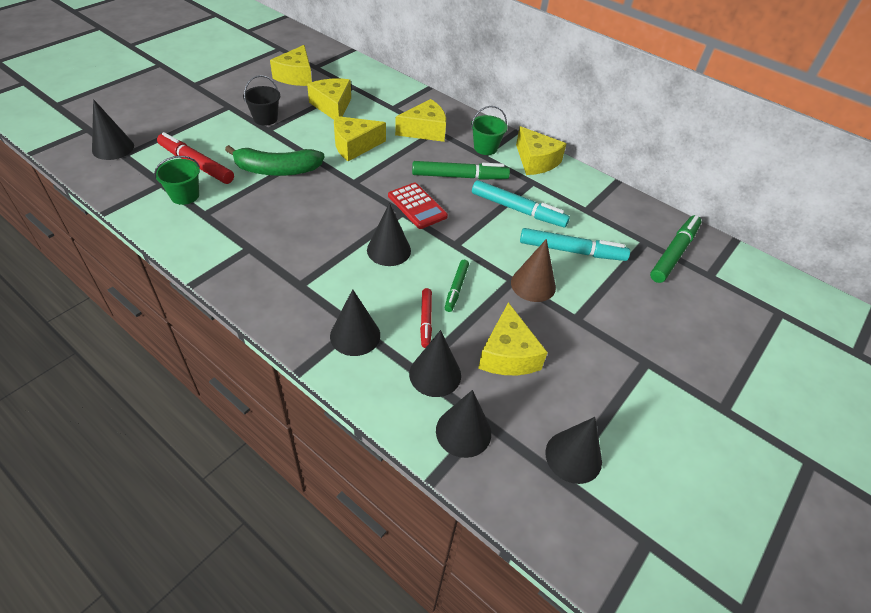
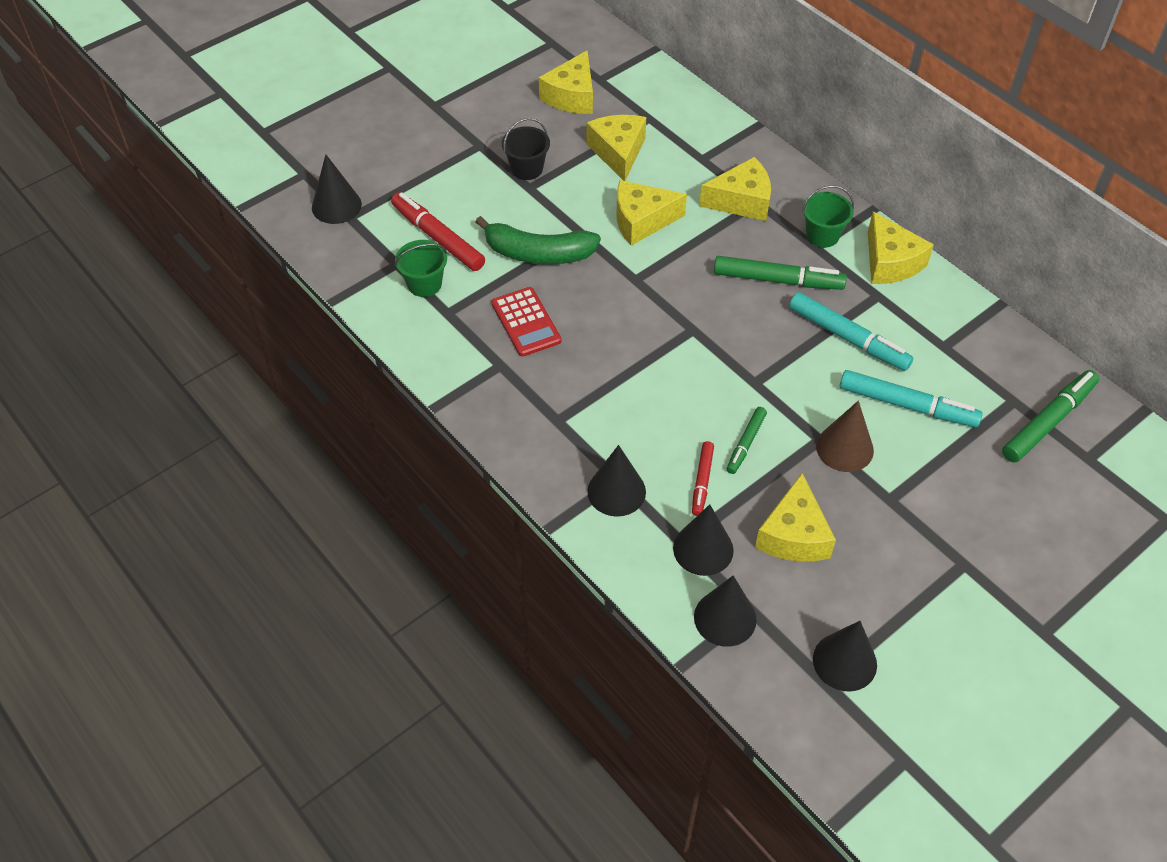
camera: 15 degrees right, 5 degrees up
black cone [367,203,411,266] -> none
red calculator [388,183,448,229] -> red calculator moved to [492,287,561,357]

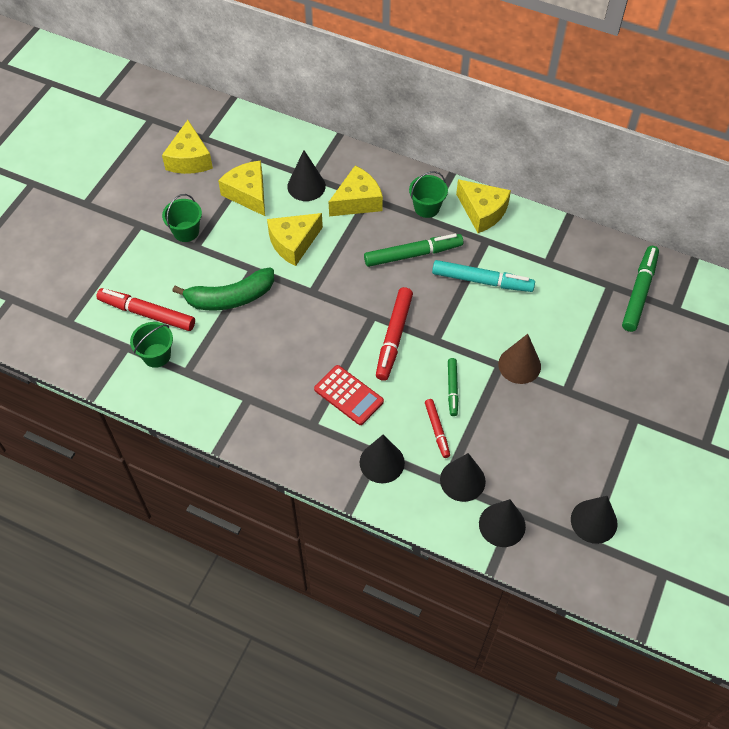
camera: 25 degrees left, 5 degrees up
black cone [312,155,362,224] -> black cone moved to [287,150,326,201]
red calculator [492,287,561,357] -> red calculator moved to [314,365,384,425]
black bucket [502,118,550,180] -> green bucket [162,194,202,242]
yellow cheese [755,473,836,562] -> none
turquoise marker [840,370,983,427] -> none
none -> red marker [376,287,413,381]

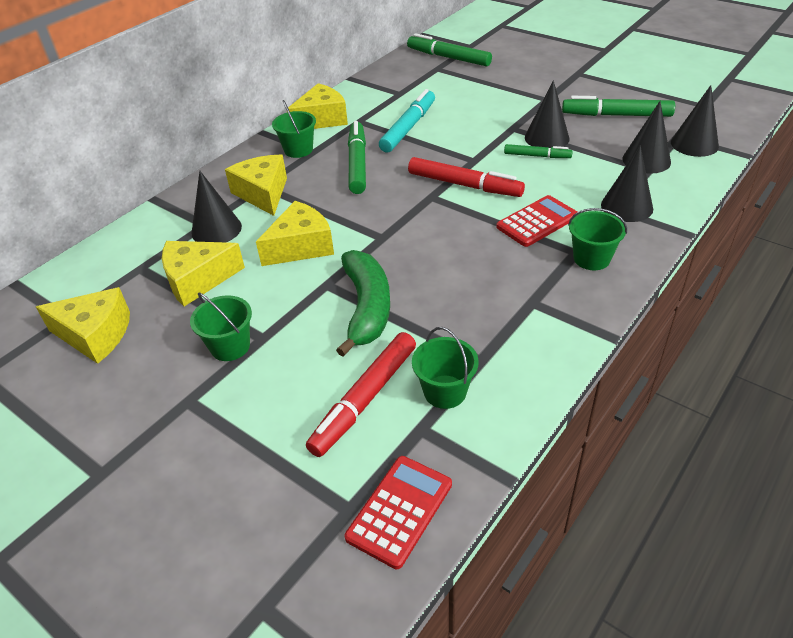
camera: 75 degrees left, 15 degrees down
yellow cheese [267,213,323,266] -> yellow cheese turned 105 degrees counterclockwise [256,201,334,266]
red marker [425,399,450,458] -> none
brown cone [498,334,541,384] -> none
black cone [571,496,618,544] -> black cone moved to [525,80,570,148]
none -> red calculator [345,456,452,569]
none -> green marker [562,96,675,117]
none -> green bucket [568,208,627,270]

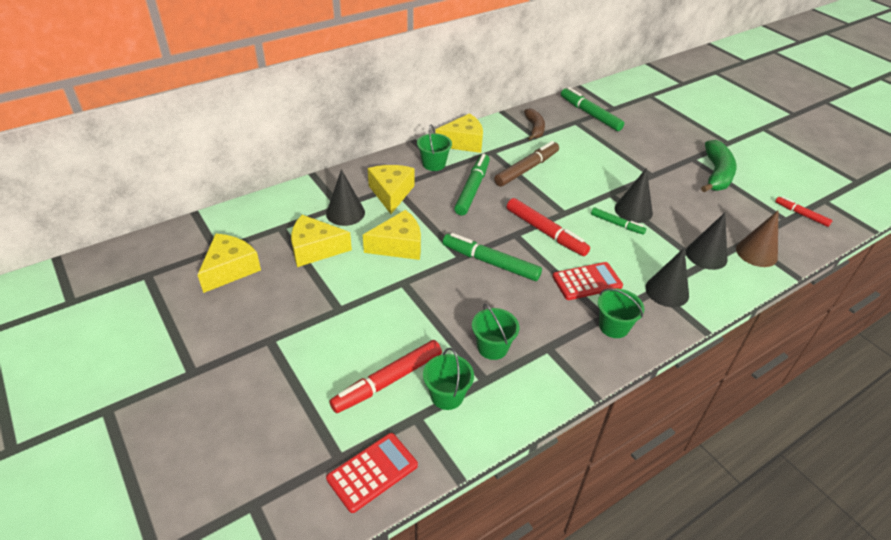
camera: 15 degrees right, 0 degrees up
yellow cheese [36,287,130,364] -> yellow cheese turned 90 degrees counterclockwise [197,234,261,293]
green bucket [190,293,252,361] -> green bucket moved to [472,304,519,360]
green banana [336,250,390,357] -> green banana moved to [701,140,736,192]
turquoise marker [379,89,435,152] -> brown marker [494,141,559,187]
green marker [562,96,675,117] -> green marker moved to [443,233,542,281]
black cone [671,85,719,157] -> brown cone [736,211,778,267]
none -> brown banana [524,108,545,140]
none -> red marker [775,196,832,227]

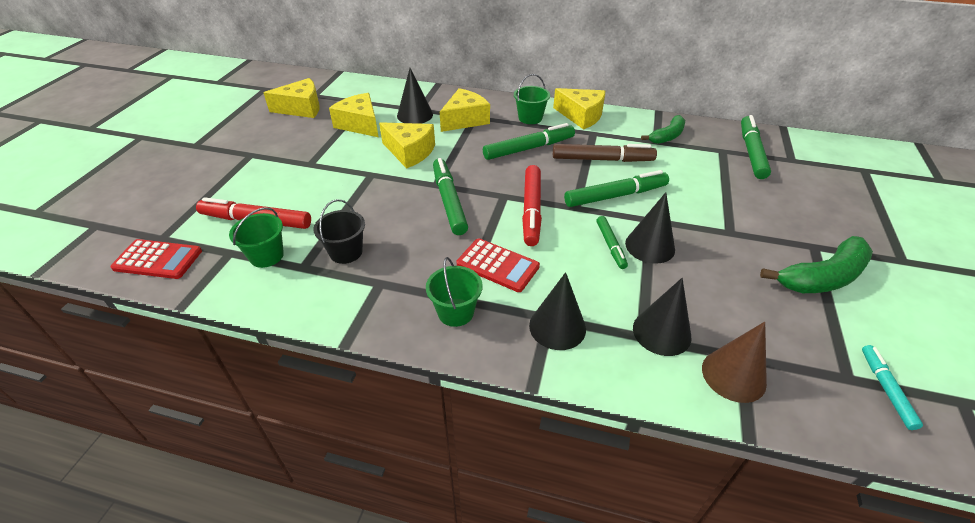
camera: 50 degrees right, 0 degrees up
green bucket [472,304,519,360] -> black bucket [313,199,365,264]
brown banana [524,108,545,140] -> green banana [641,115,685,144]
red marker [775,196,832,227] -> turquoise marker [862,345,923,430]
none -> green marker [564,170,669,207]

